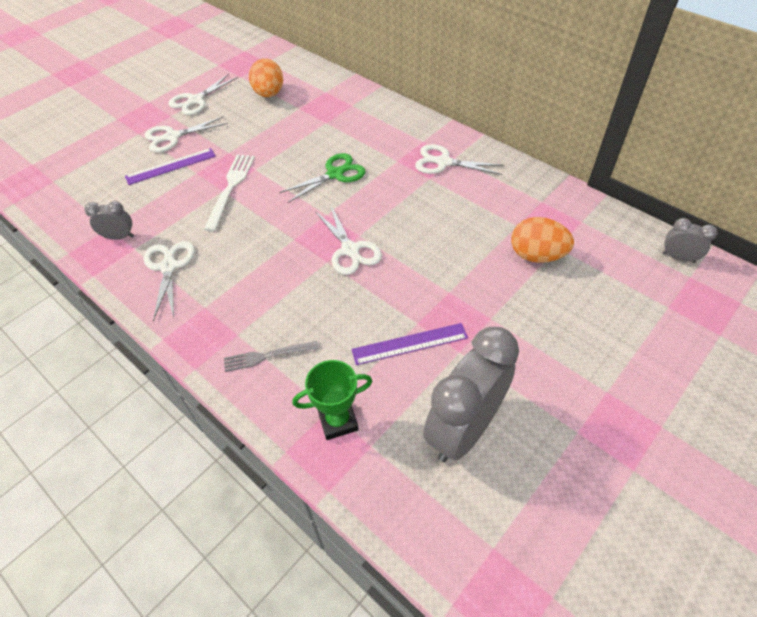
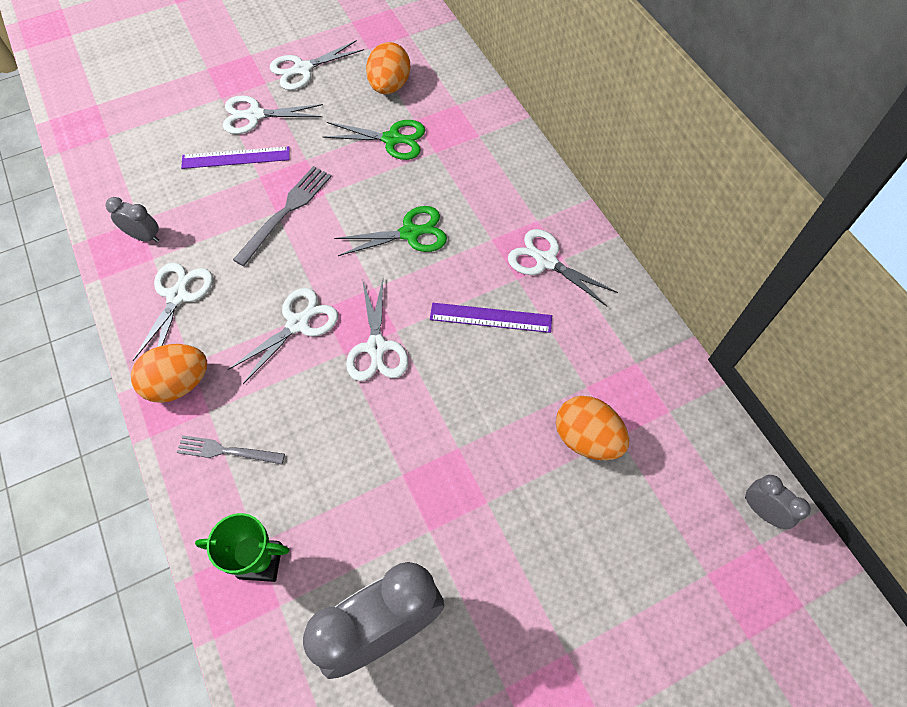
camera: 20 degrees right, 10 degrees up
white fork [204,154,255,232] -> grey fork [233,166,332,266]
purple ruler [352,323,468,365] -> purple ruler moved to [430,303,552,333]
none -> orange egg [131,344,207,403]
none -> white scissors [228,288,338,384]
none -> green scissors [323,120,425,160]

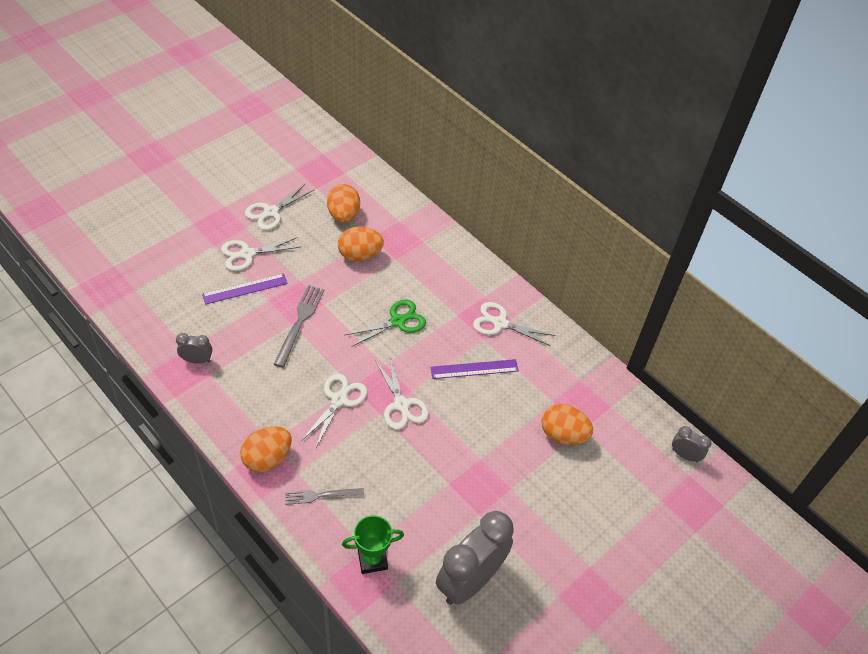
camera: 20 degrees left, 10 degrees down
white scissors [133,263,213,361] -> none
green scissors [323,120,425,160] -> orange egg [338,226,384,261]

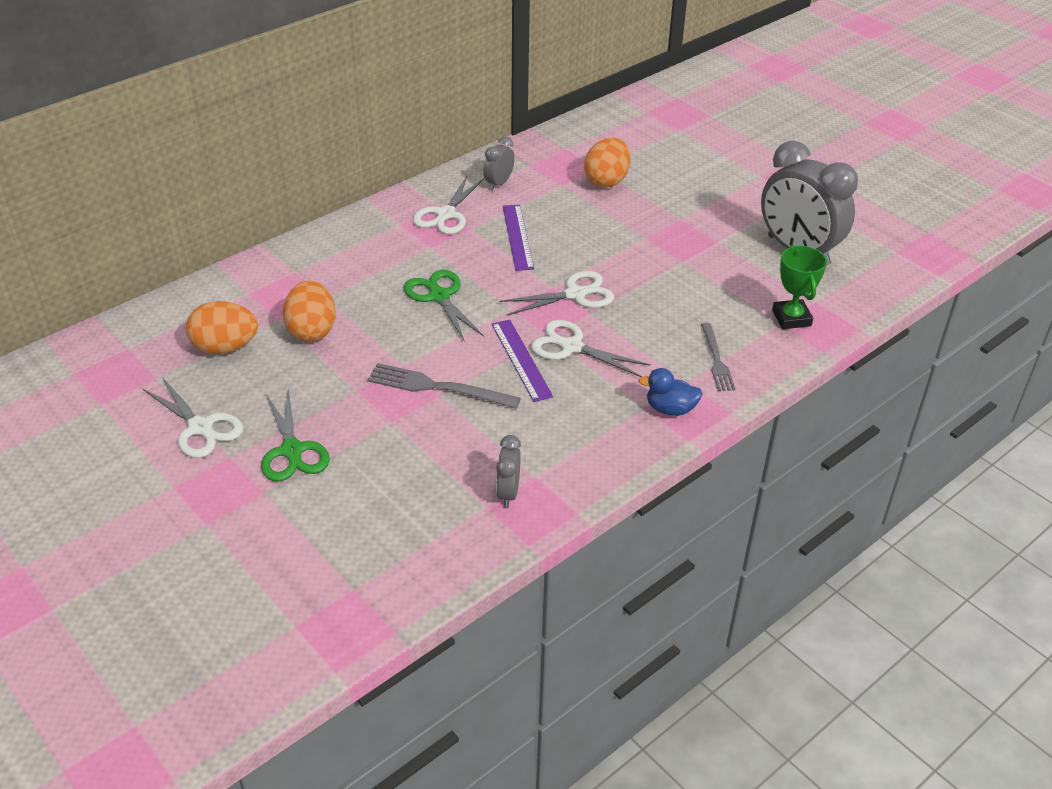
camera: 85 degrees left, 10 degrees down
purple ruler [202,273,288,305] -> purple ruler moved to [491,320,553,402]
white scissors [221,237,300,271] -> green scissors [261,389,330,482]
orange egg [240,426,292,472] -> blue duck [638,368,703,416]
grey clock [672,426,712,462] -> grey clock moved to [483,136,515,190]

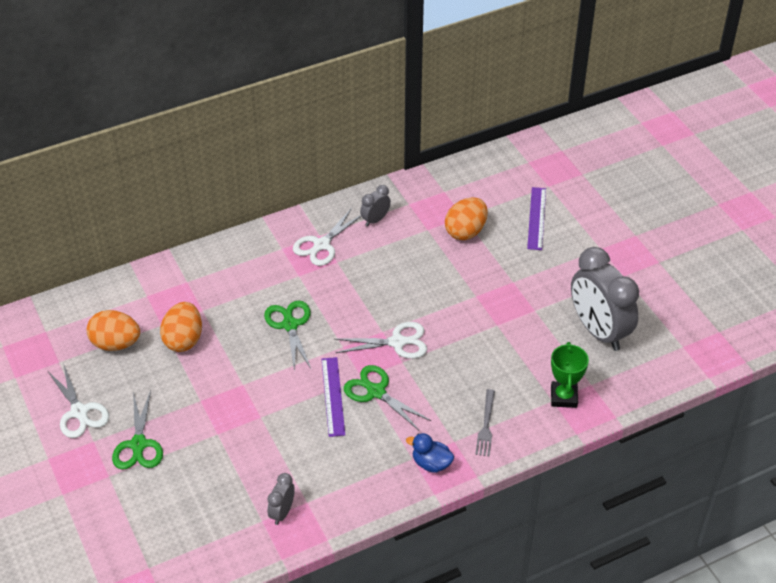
camera: 15 degrees right, 5 degrees up
grey fork [367,363,521,409] -> none
purple ruler [503,205,534,271] -> purple ruler moved to [527,187,546,250]
white scissors [531,320,651,377] -> green scissors [344,365,431,431]

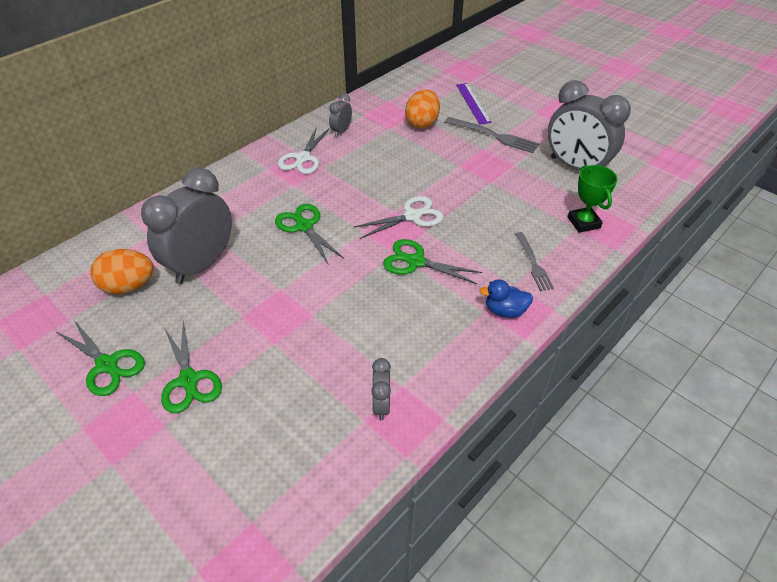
camera: 20 degrees left, 0 degrees up
white scissors [48,363,109,438] -> green scissors [57,320,145,396]
orange egg [160,302,202,352] -> grey clock [141,168,232,284]
purple ruler [321,357,345,437] -> none
none -> grey fork [445,117,539,153]

